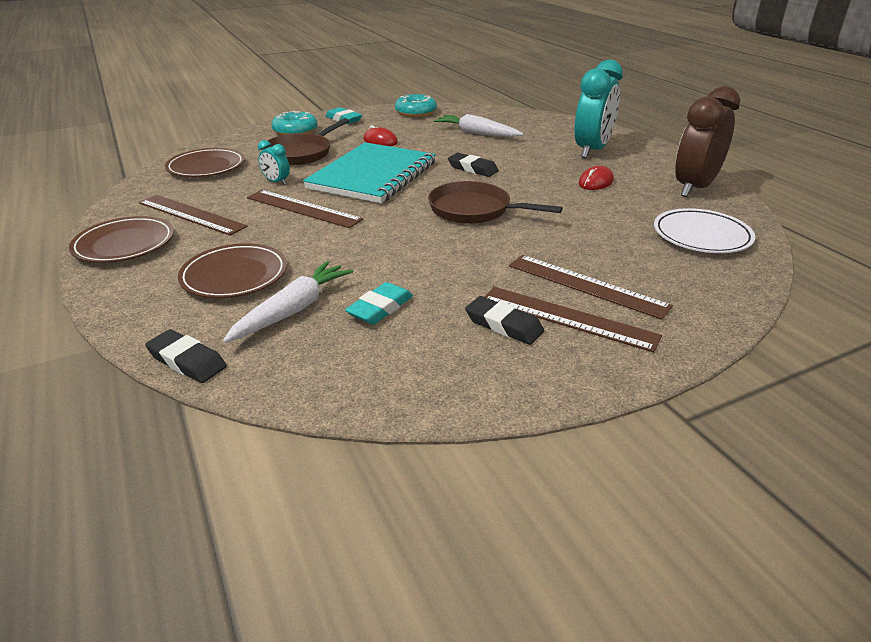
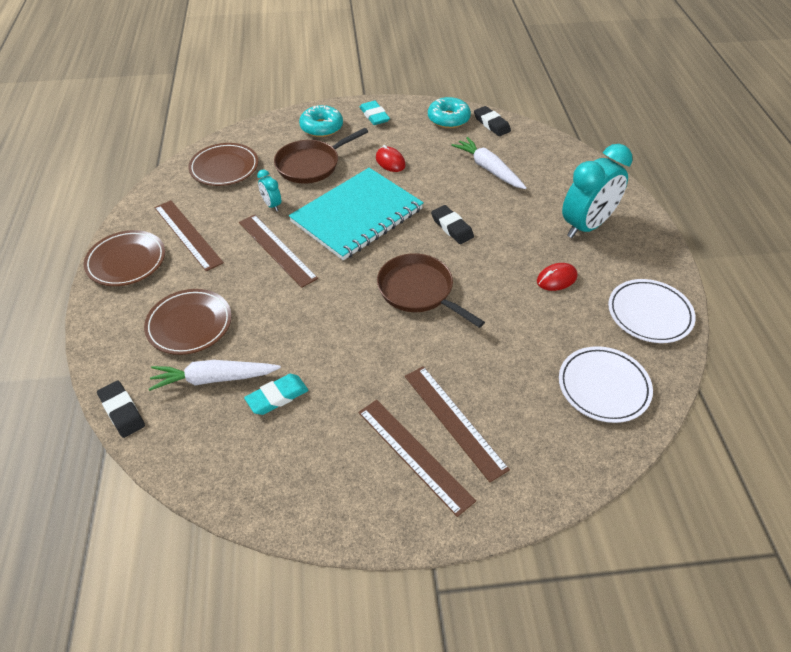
camera: 20 degrees right, 15 degrees up
white carrot [223,261,353,343] -> white carrot turned 150 degrees counterclockwise [149,360,281,391]
black eraser [465,296,544,345] -> black eraser moved to [474,106,511,136]
brown clock [675,86,740,197] -> white plate [608,279,696,343]

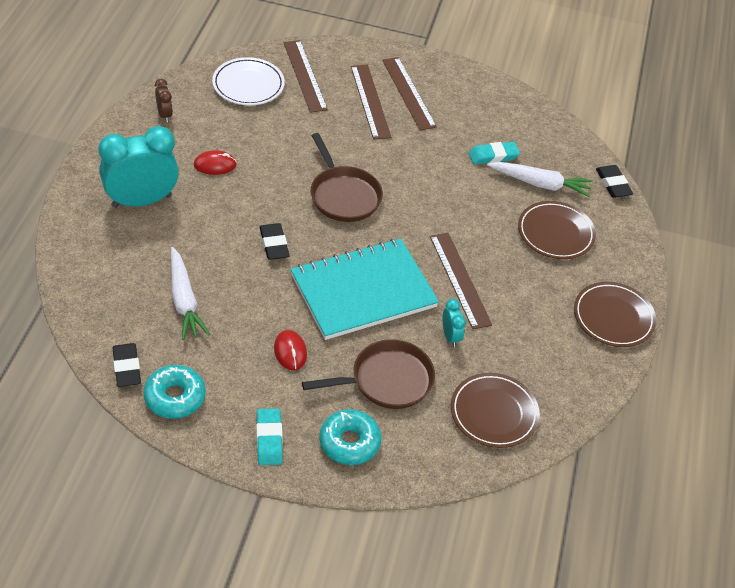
camera: 165 degrees left, 0 degrees up
brown ruler [154,200,224,271] -> brown ruler moved to [283,40,328,113]
white plate [608,279,696,343] -> brown clock [155,79,173,123]

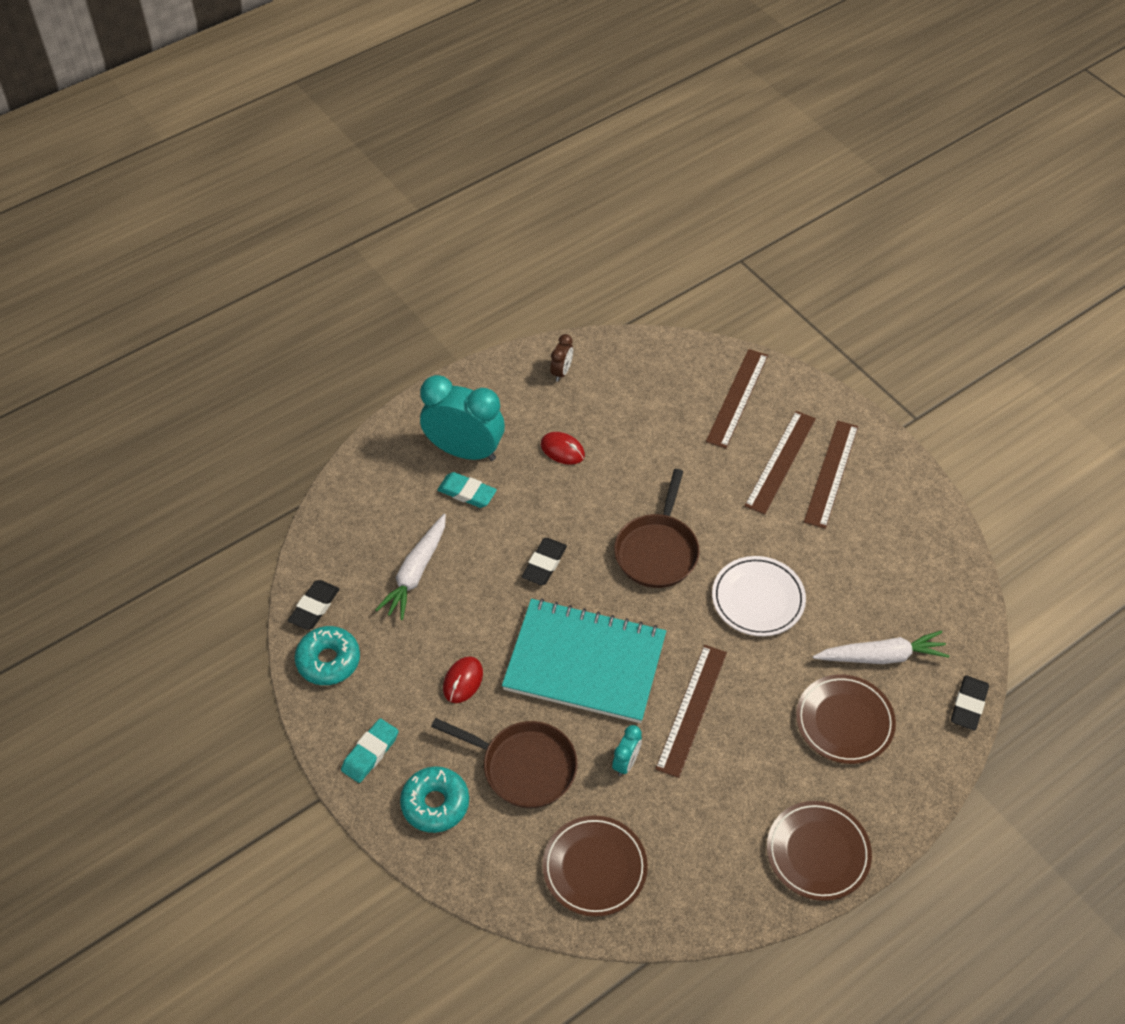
camera: 45 degrees right, 5 degrees up
white plate [212,57,285,105] -> white plate moved to [712,556,806,636]
turquoise eraser [469,142,520,165] -> turquoise eraser moved to [437,472,497,508]
white carrot [487,162,593,197] -> white carrot turned 60 degrees counterclockwise [813,631,950,664]

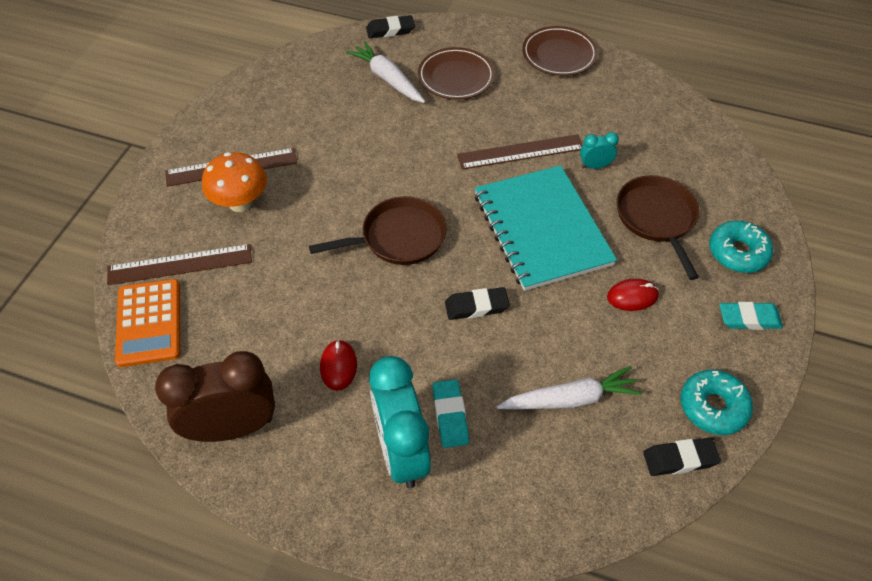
camera: 125 degrees left, 0 degrees up
brown plate [542,816,648,917] -> none
brown clock [550,334,573,382] -> brown clock [155,351,275,442], size x2.24
white plate [712,556,806,636] -> none
brown ruler [744,411,816,515] -> orange mushroom [202,152,267,212]
none -> orange calculator [115,279,180,367]

